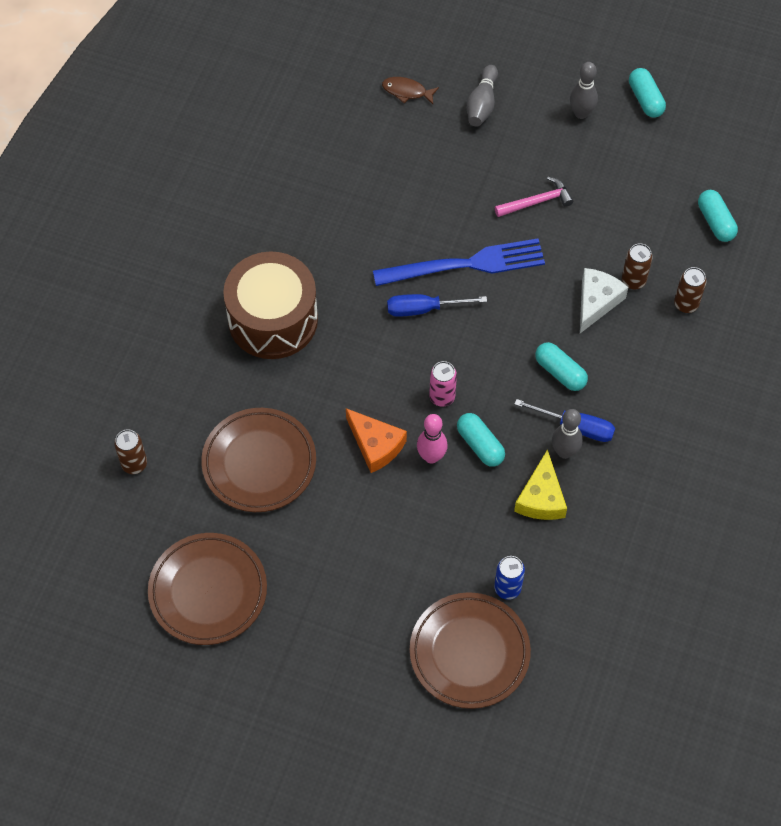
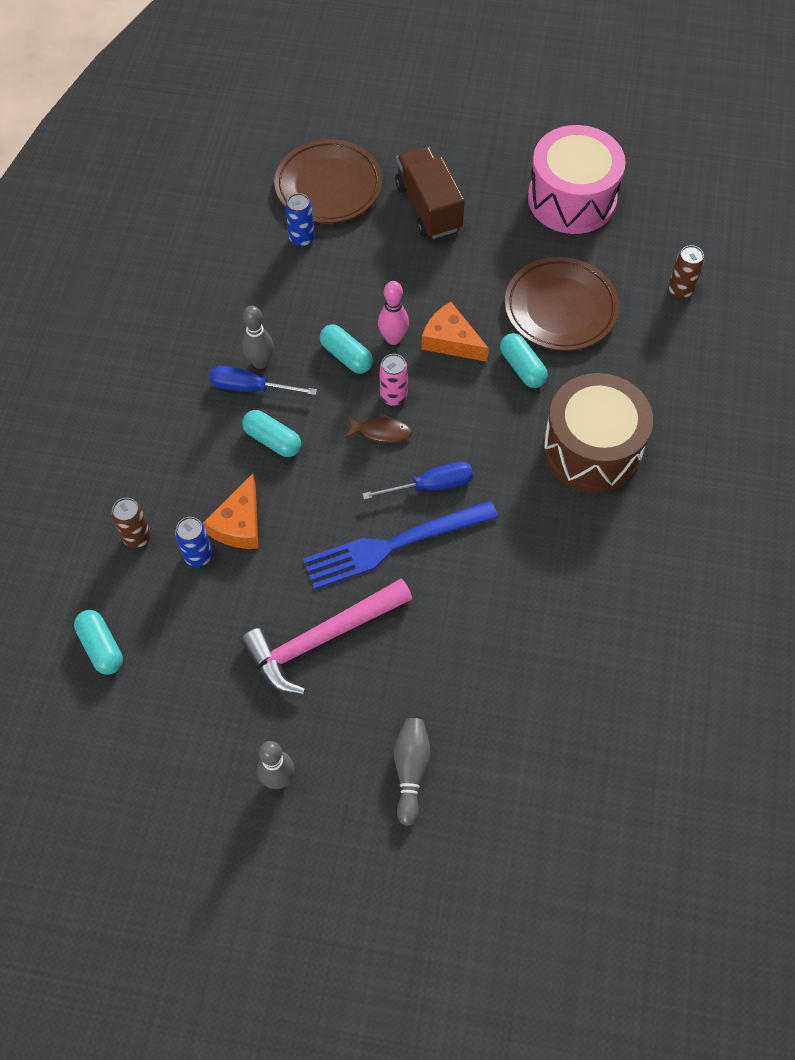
camera: 170 degrees right, 0 degrees up
brown plate [148,533,267,645] -> pink drum [528,125,626,234]
brown fish [382,77,439,104] -> brown fish moved to [345,413,412,443]
pink hammer [495,177,573,217] -> pink hammer [241,578,412,695], size x1.81
yellow cheese [514,449,567,520] -> none
white cheese [580,268,629,333] -> orange cheese [203,474,258,549]
brown can [622,243,653,289] -> blue can [175,517,213,567]
turquoise capsule [629,68,666,118] -> turquoise capsule moved to [500,333,548,388]
none -> brown truck [395,146,465,239]

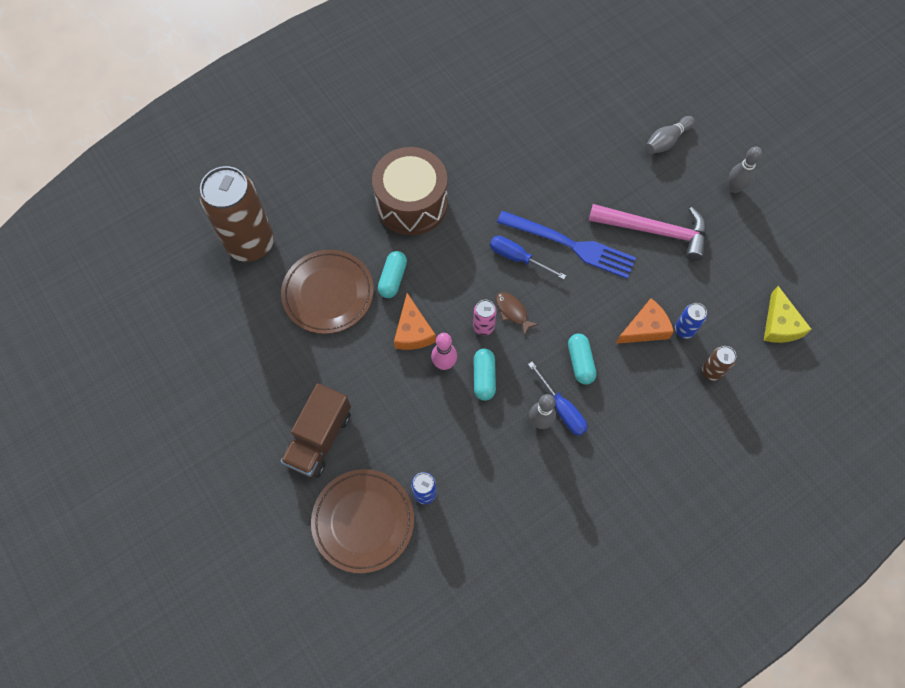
camera: 135 degrees left, 5 degrees up
turquoise capsule [74,610,123,675] -> yellow cheese [764,286,812,343]
pink drum [528,125,626,234] -> none
brown can [668,245,704,299] -> brown can [200,166,274,262], size x2.39

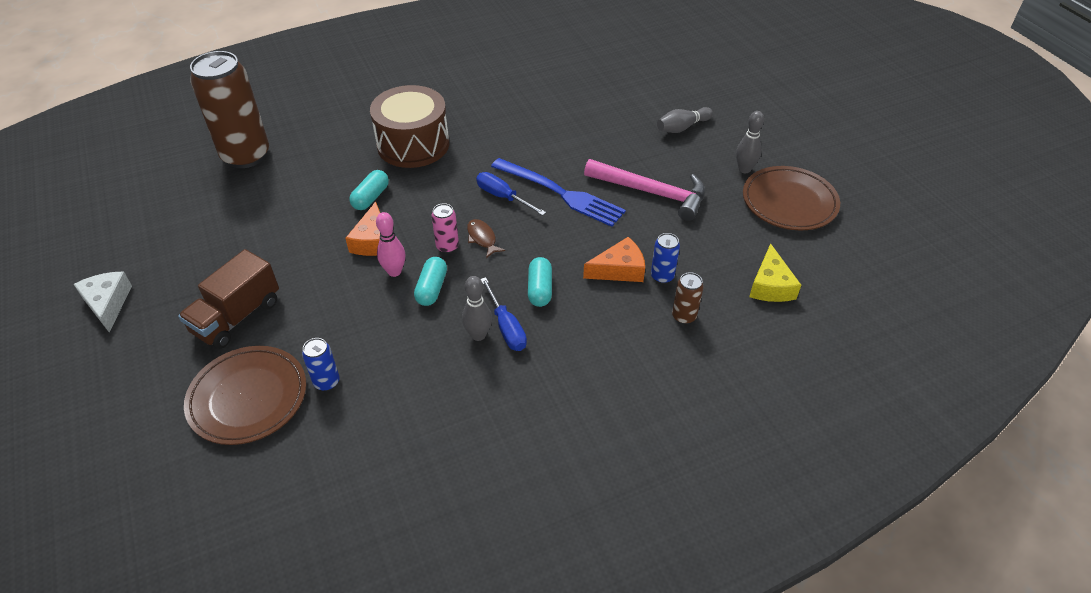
camera: 10 degrees right, 20 degrees down
brown plate [281,250,374,334] -> brown plate moved to [743,166,840,230]
none -> white cheese [74,271,132,333]

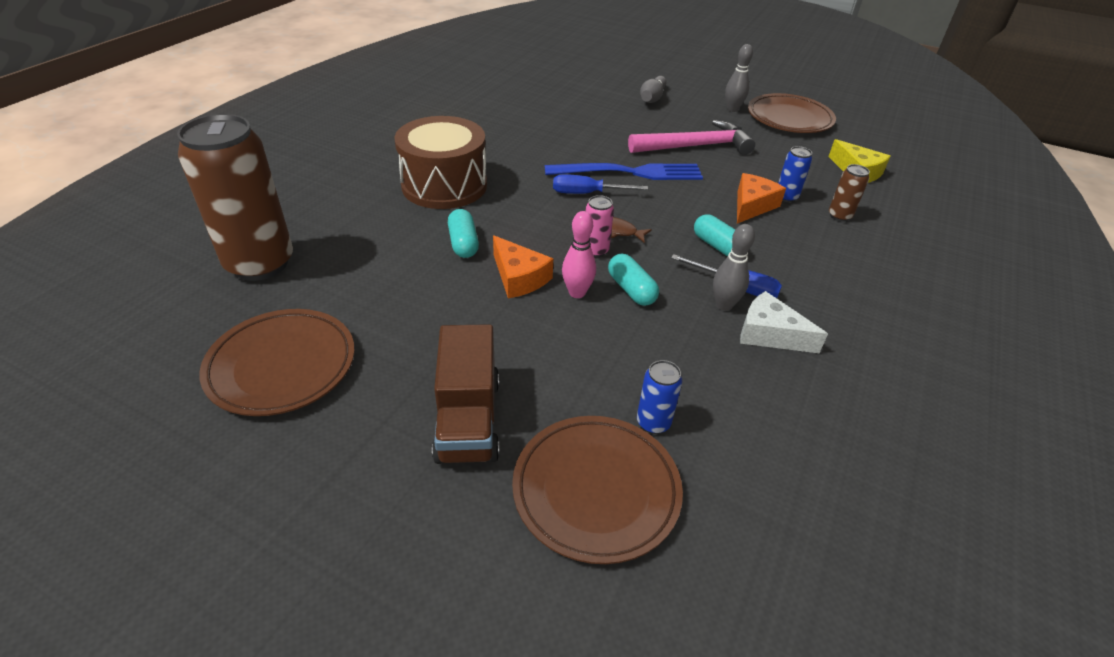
camera: 40 degrees left, 5 degrees down
white cheese [74,271,132,333] -> white cheese moved to [740,291,828,353]
none -> brown plate [199,309,355,416]

